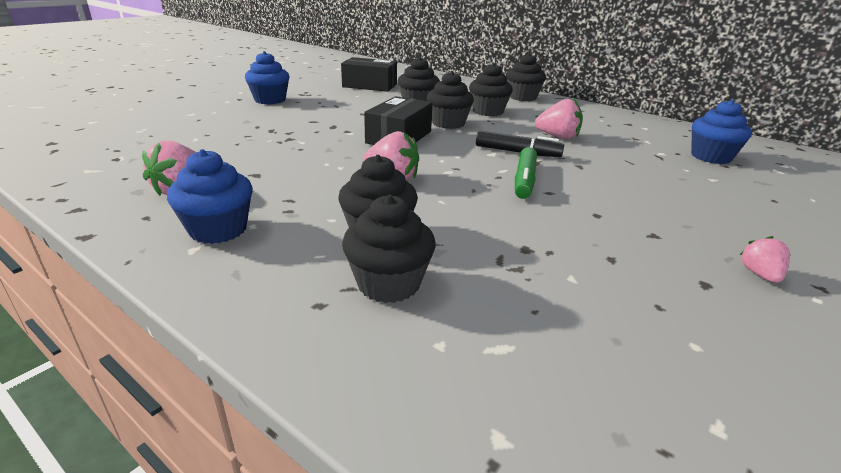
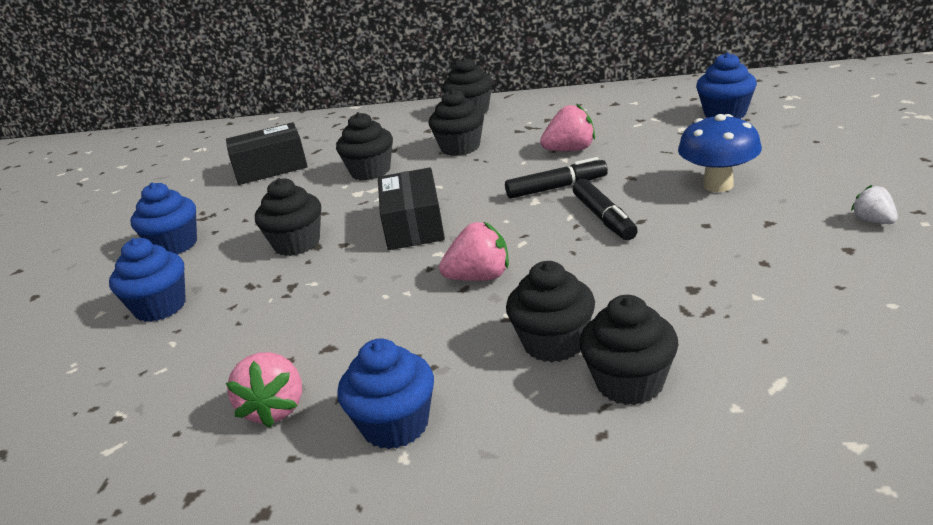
camera: 25 degrees left, 0 degrees up
black cupcake [427,71,474,129] -> black cupcake moved to [255,178,321,256]
green marker [515,147,537,199] -> black marker [573,179,638,240]
pink strawberry [740,236,790,283] -> white strawberry [851,185,898,224]
none -> blue cupcake [109,238,186,322]
none -> blue mushroom [678,114,762,192]

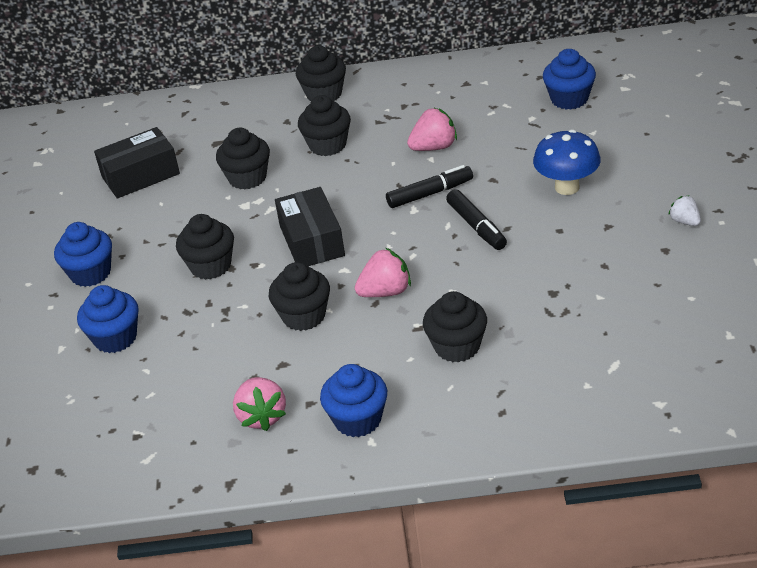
camera: 10 degrees left, 10 degrees up
black cupcake [579,295,679,405] -> black cupcake moved to [269,262,330,331]

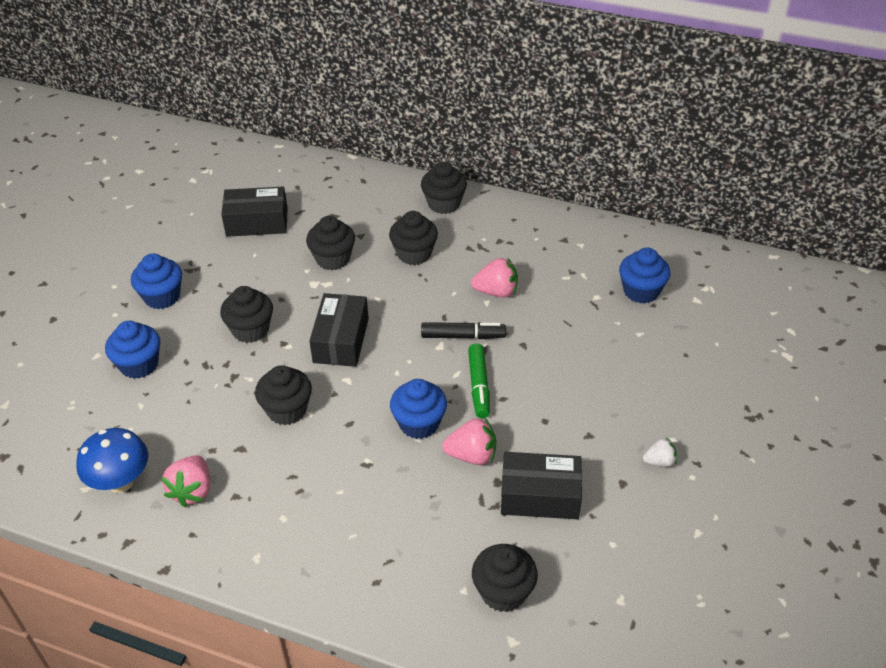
camera: 20 degrees right, 5 degrees up
blue cupcake [320,364,387,437] -> blue cupcake moved to [390,379,447,439]
pink strawberry [355,248,411,297] -> pink strawberry moved to [442,418,496,465]
black cupcake [423,291,487,363] -> black cupcake moved to [472,544,538,612]
black marker [446,189,507,250] -> green marker [468,343,490,418]
blue mushroom [533,130,601,195] -> blue mushroom moved to [76,428,148,493]
white strawberry [668,195,701,226] -> white strawberry turned 90 degrees clockwise [643,438,677,467]
none -> black box [501,452,582,519]

